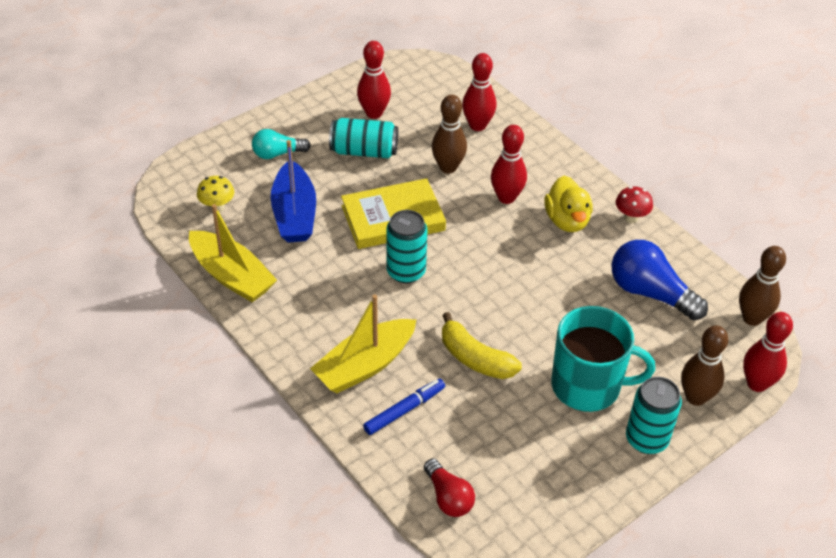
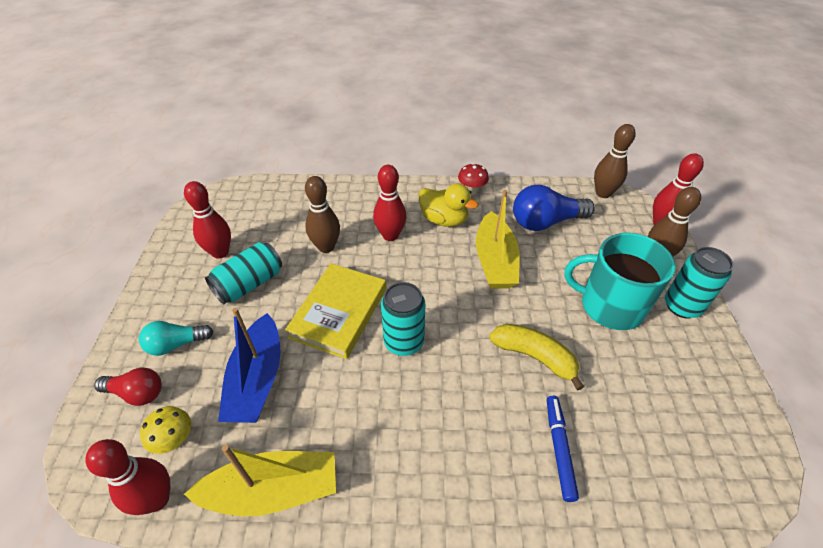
camera: 50 degrees left, 0 degrees up
turquoise light bulb [252,129,311,159] -> turquoise light bulb turned 45 degrees clockwise [139,321,214,356]
blue boat [271,140,316,243] -> blue boat turned 60 degrees clockwise [218,308,281,423]
yellow boat [310,294,416,393] -> yellow boat moved to [476,190,520,289]
red light bulb [424,459,475,517] -> red light bulb moved to [94,368,162,406]
yellow banana [442,312,522,379] -> yellow banana turned 135 degrees counterclockwise [489,324,584,391]
red bowling pin [462,53,496,131] -> red bowling pin moved to [85,439,170,515]
turquoise mug [551,306,655,412] -> turquoise mug turned 120 degrees counterclockwise [564,233,676,330]

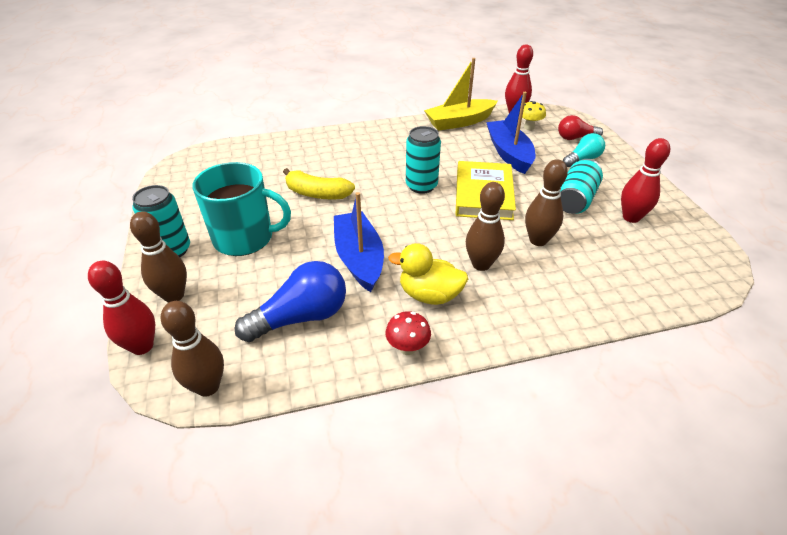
camera: 165 degrees right, 5 degrees down
red bowling pin [373,165,406,241] -> brown bowling pin [466,182,505,271]
yellow boat [476,190,520,289] -> blue boat [334,192,384,292]
blue marker [547,396,579,502] -> none

